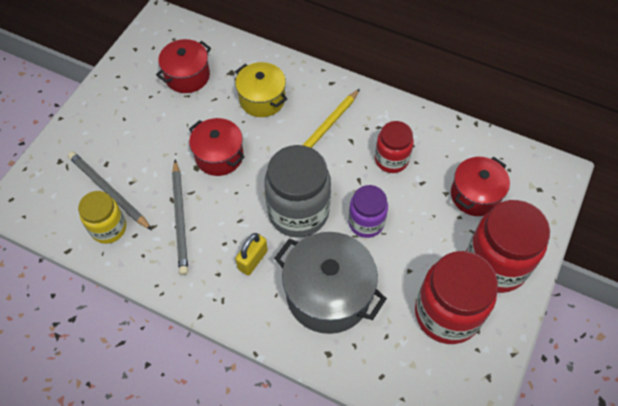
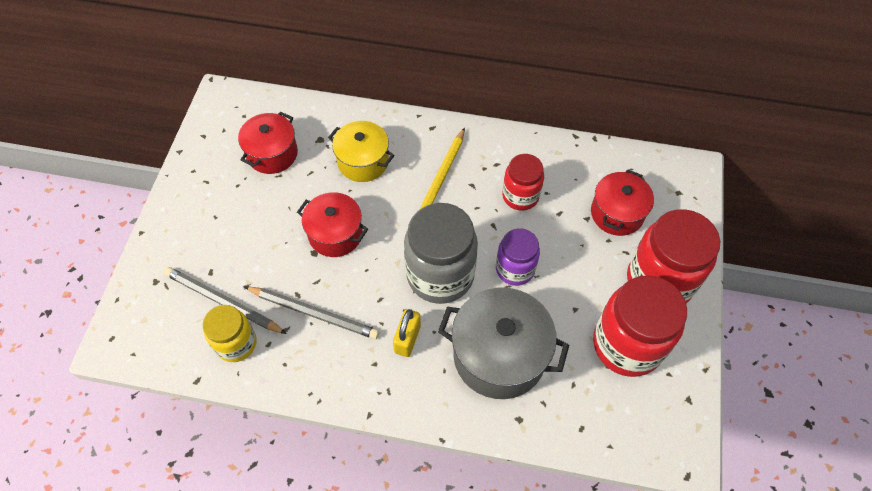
camera: 15 degrees left, 0 degrees up
grey pencil [172,160,188,275] -> grey pencil turned 45 degrees counterclockwise [244,286,379,339]

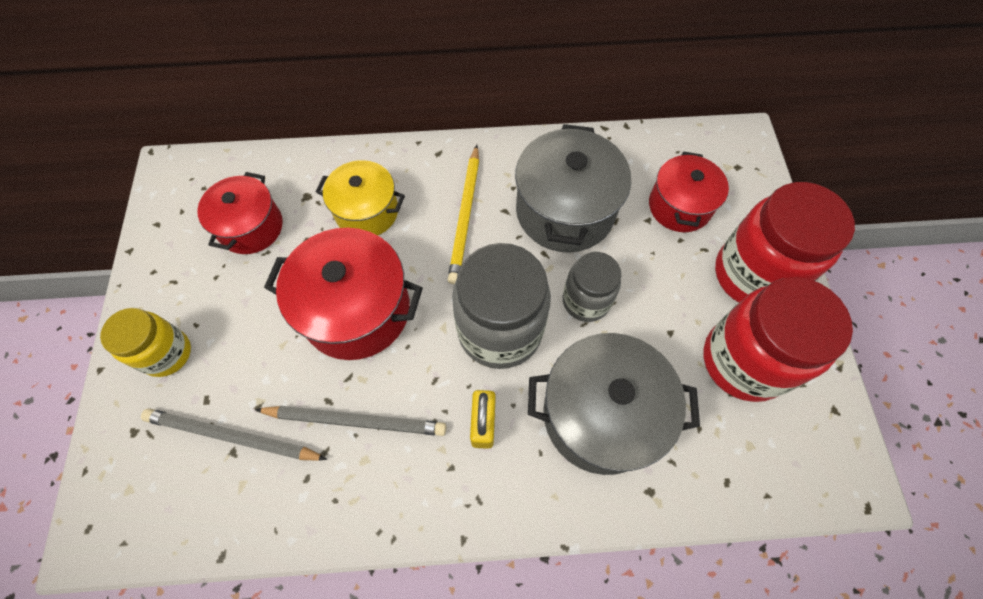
camera: 15 degrees left, 5 degrees up
yellow jar [203,305,256,362] -> yellow jar moved to [100,308,191,377]
red pot [297,192,368,257] -> red pot [264,228,423,360], size x1.56
purple jar [496,228,540,286] -> grey jar [563,252,621,322]
red jar [502,154,544,211] -> grey pot [515,124,631,252]

